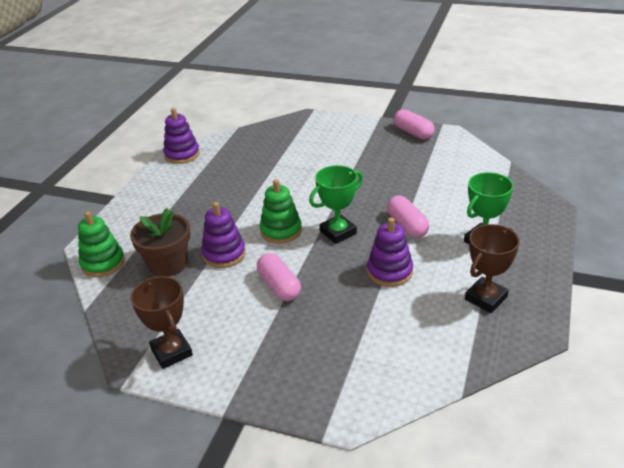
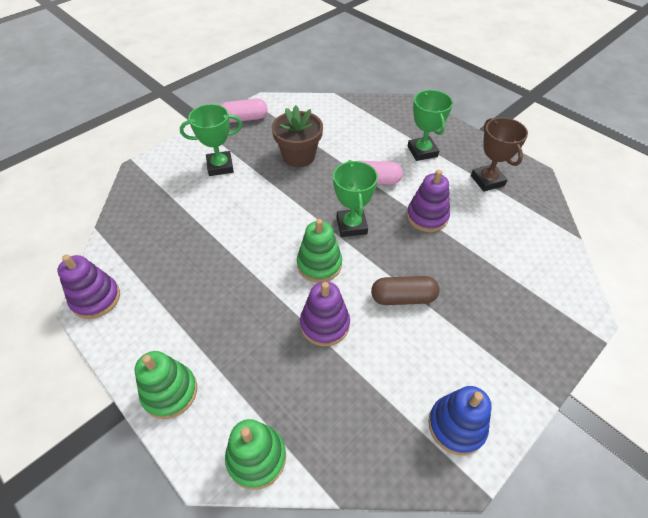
camera: 65 degrees left, 15 degrees up
brown flower pot [130,208,191,277] -> brown flower pot moved to [272,105,323,167]
brown trophy [131,276,193,369] -> blue stacking toy [428,386,491,455]
pink capsule [257,253,301,301] -> brown capsule [371,276,440,305]
none -> green stacking toy [134,351,197,419]
none -> green trophy [180,104,242,176]

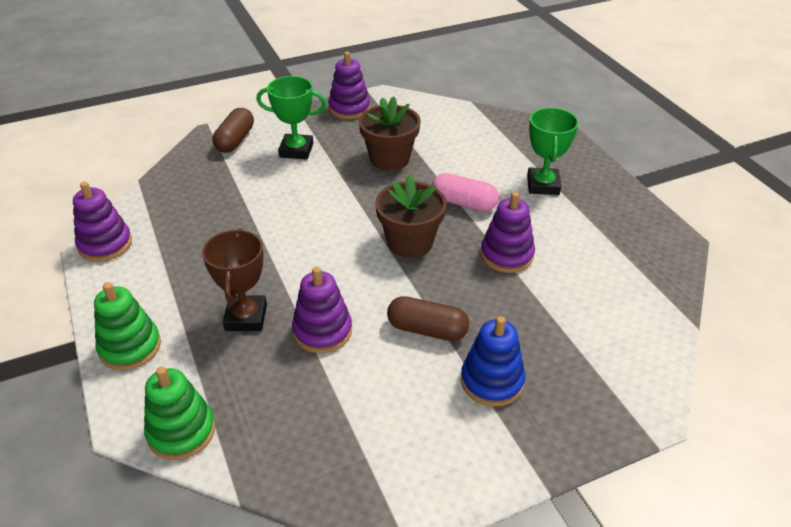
camera: 20 degrees right, 10 degrees down
pink capsule [221,99,268,123] -> purple stacking toy [328,52,370,119]
green stacking toy [297,219,342,283] -> none
green trophy [333,160,378,237] -> brown flower pot [375,175,447,258]
blue stacking toy [428,386,491,455] -> blue stacking toy moved to [461,316,525,407]
brown trophy [471,118,528,192] -> brown trophy moved to [202,228,267,331]
none -> brown capsule [212,108,254,153]

